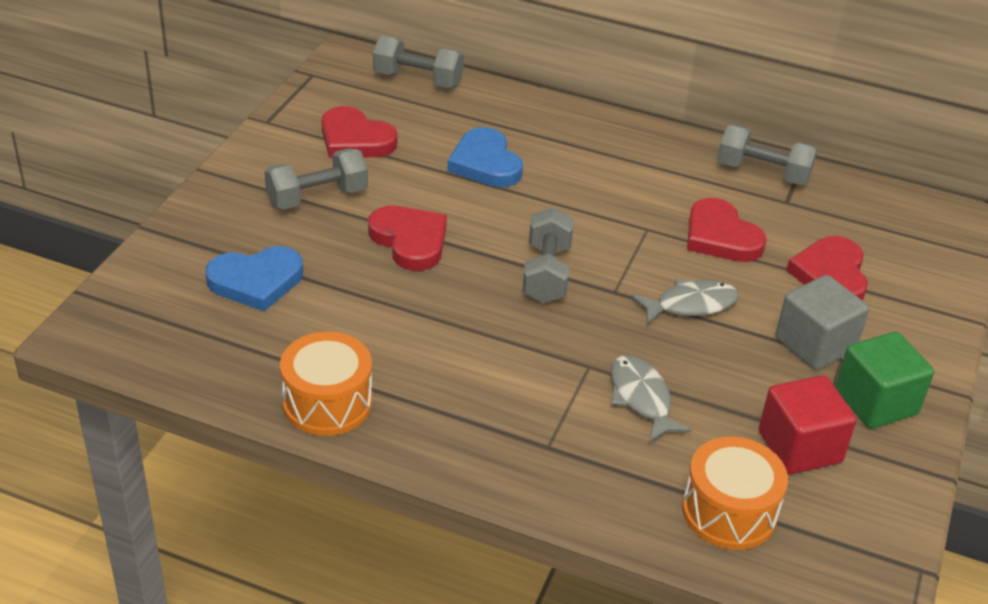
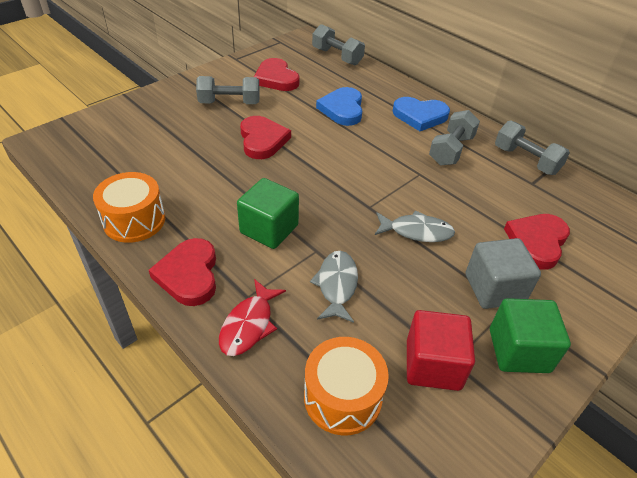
camera: 25 degrees right, 5 degrees up
blue heart [205,246,303,311] -> blue heart moved to [393,97,450,131]
grey dumbbell [522,207,574,303] -> grey dumbbell moved to [429,110,480,166]
red heart [687,198,767,262] -> red heart moved to [149,238,216,306]
none -> red fish [219,279,286,356]
none -> green cube [237,178,299,249]

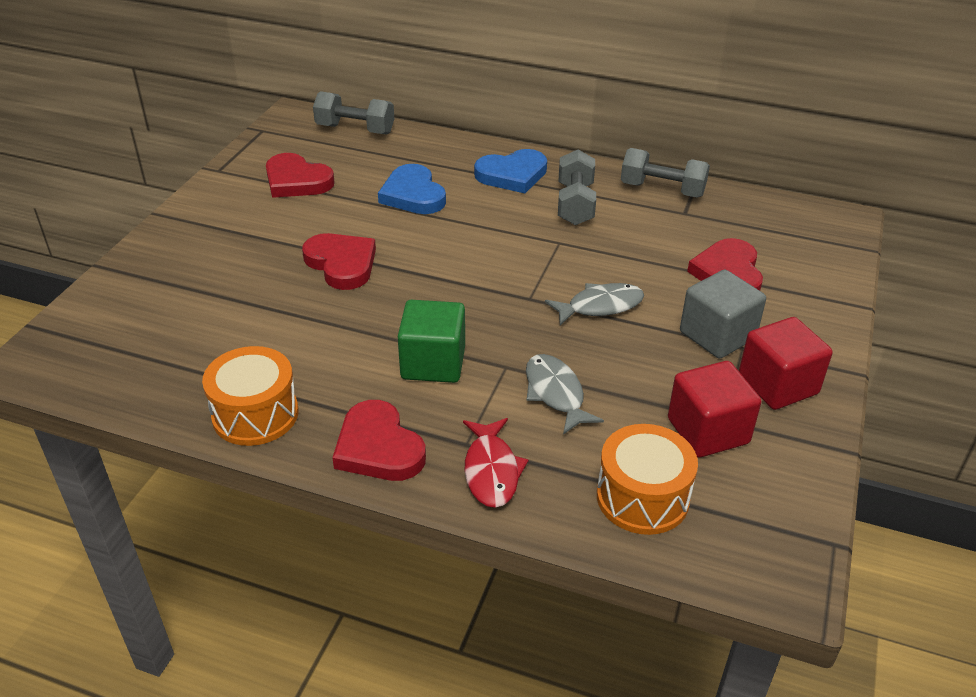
camera: 25 degrees left, 5 degrees down
grey dumbbell [196,76,260,104] -> none
green cube [490,298,571,373] -> red cube [739,317,833,410]

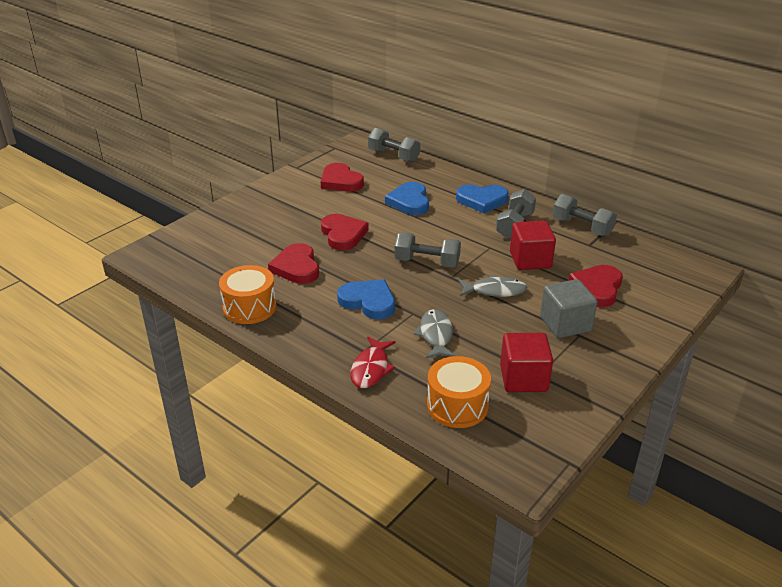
camera: 20 degrees right, 5 degrees down
red heart [332,400,426,481] -> red heart moved to [268,243,319,284]
green cube [398,300,465,383] -> blue heart [337,279,395,319]
red cube [739,317,833,410] -> red cube moved to [510,221,556,270]
none -> grey dumbbell [394,232,461,268]

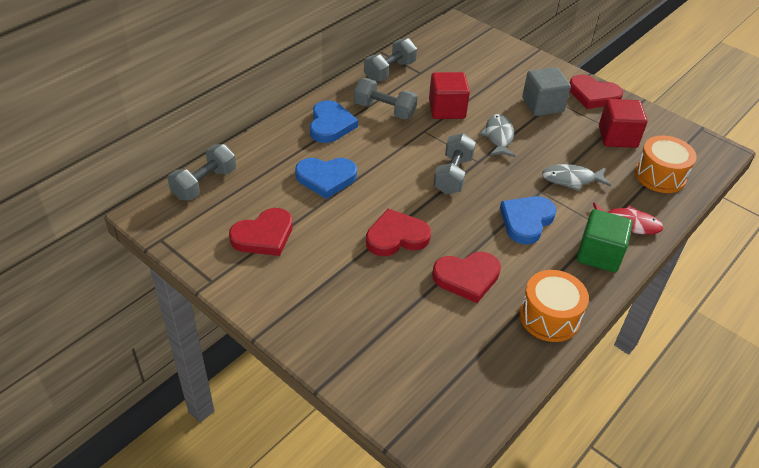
camera: 90 degrees left, 10 degrees up
red heart [569,265,623,307] -> red heart moved to [570,74,623,109]
none -> green cube [577,209,633,273]

